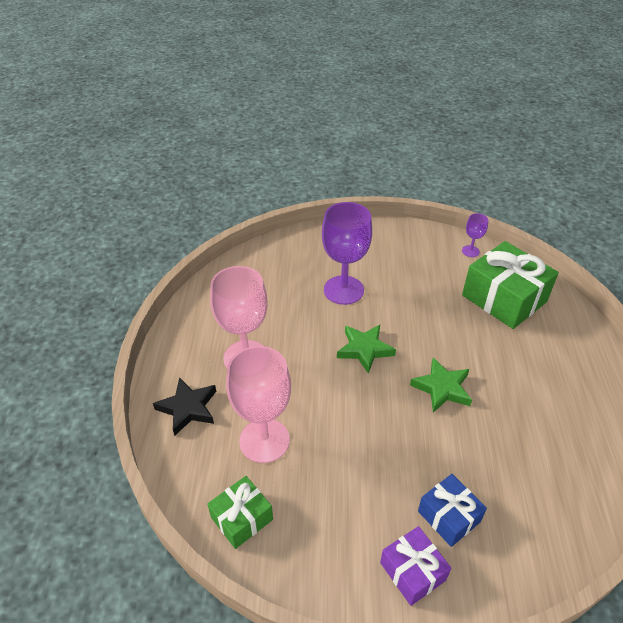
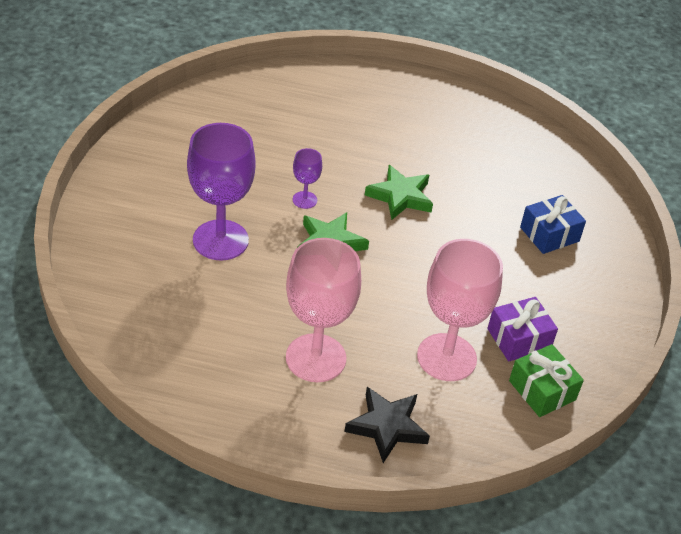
camera: 85 degrees left, 0 degrees up
purple gift [380,526,451,606] -> purple gift moved to [487,297,558,361]
purple goblet [462,213,488,257] -> purple goblet moved to [293,148,322,209]
green gift [462,241,559,329] -> none

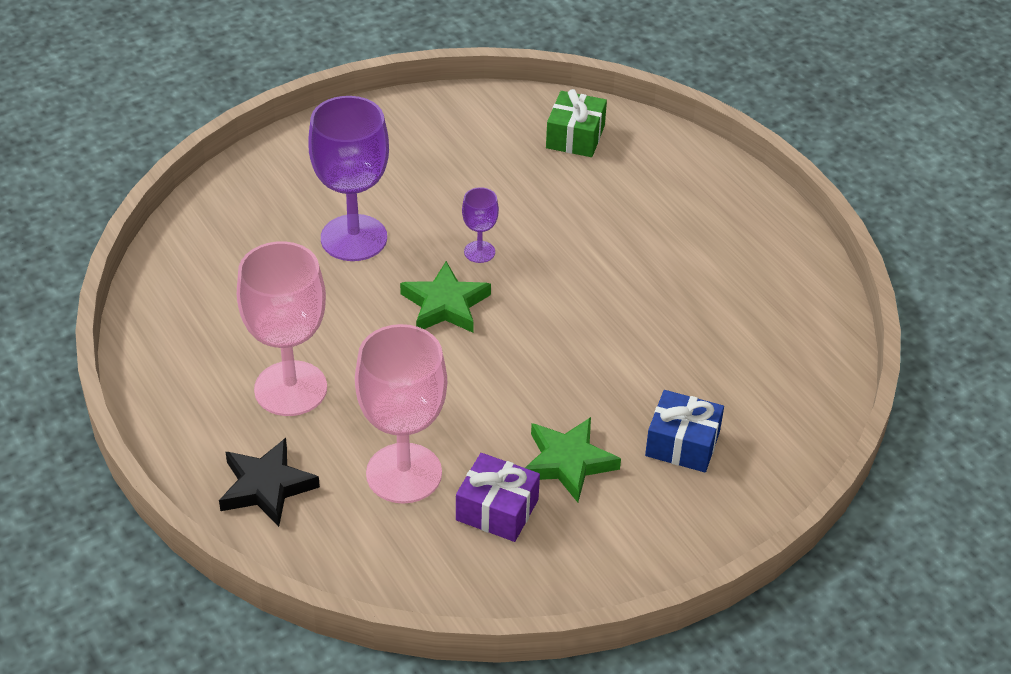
camera: 50 degrees right, 0 degrees up
green star [365,165,433,220] -> green star moved to [525,417,621,502]
green gift [509,344,584,417] -> green gift moved to [546,89,607,157]

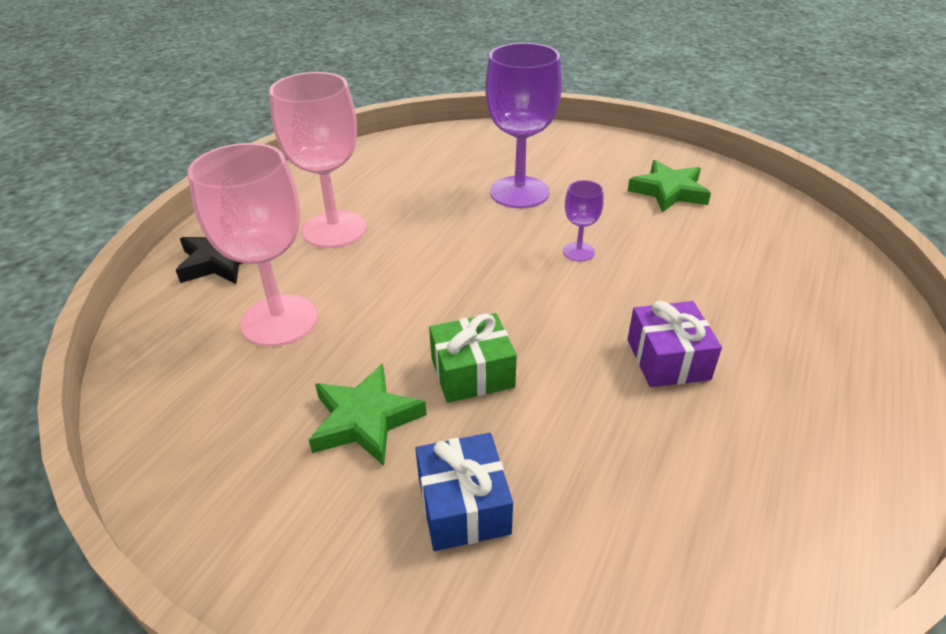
camera: 60 degrees right, 5 degrees down
green star [400,261,491,333] -> green star moved to [628,160,711,212]
purple gift [456,453,540,542] -> purple gift moved to [627,301,722,387]
green gift [546,89,607,157] -> green gift moved to [429,313,517,403]

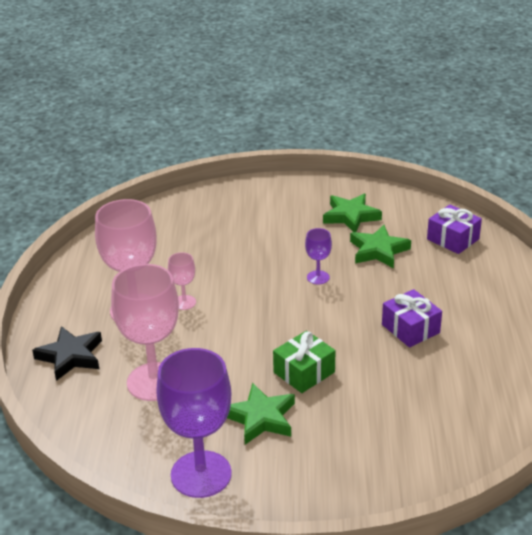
camera: 25 degrees left, 5 degrees down
blue gift [415,433,513,551] -> none
purple goblet [485,43,562,208] -> purple goblet moved to [156,348,232,498]
none -> pink goblet [168,252,196,310]
none -> green star [350,225,411,268]
none -> purple gift [427,205,482,254]

